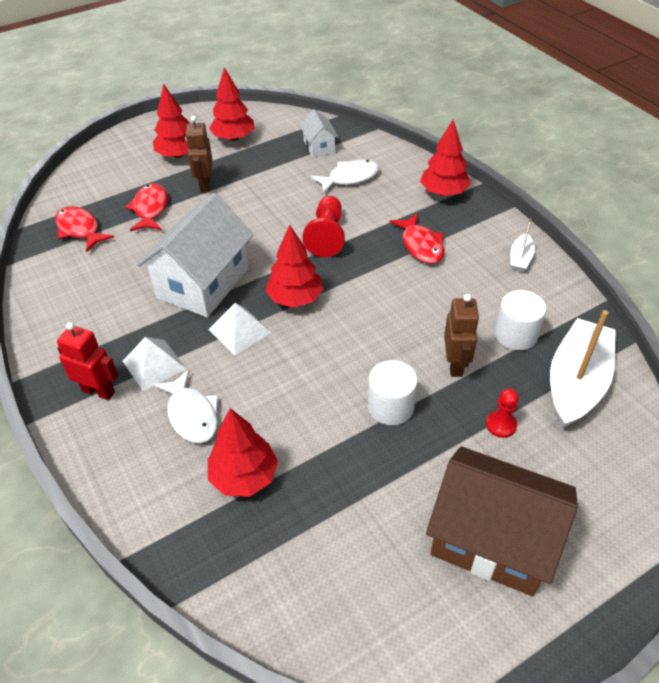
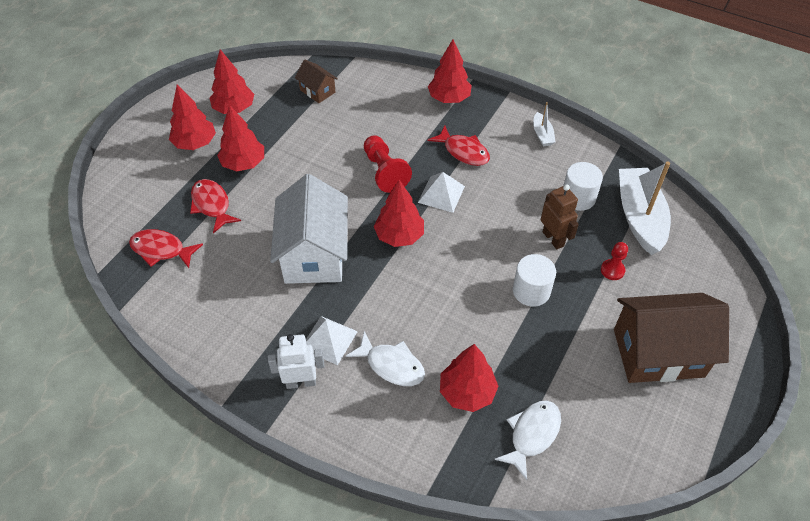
camera: 30 degrees left, 5 degrees up
red robot [57,322,118,400] -> white robot [268,334,324,389]
brown robot [185,116,213,192] -> red tree [217,105,264,172]
white pyramid [208,303,272,356] -> white pyramid moved to [418,172,465,213]
white house [300,109,339,157] -> brown house [295,59,338,103]
white fish [311,160,379,193] -> white fish moved to [494,401,561,480]

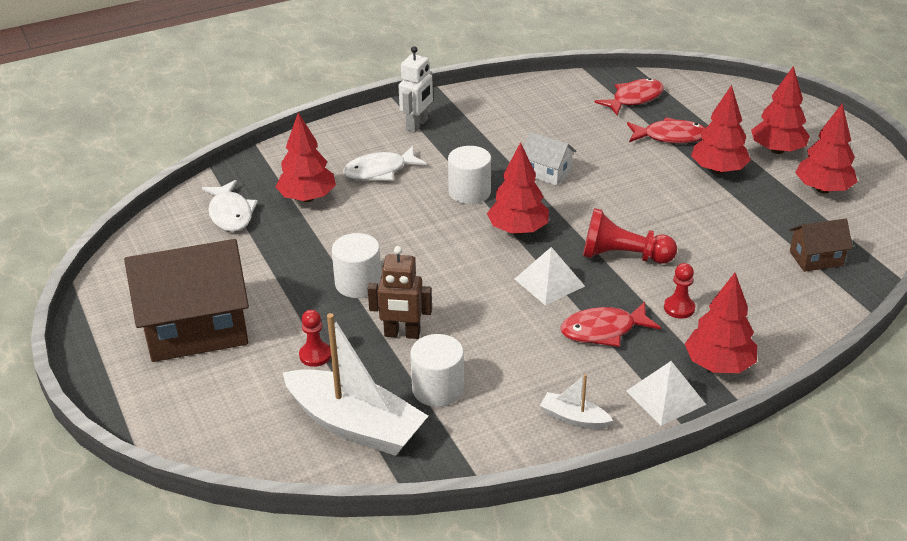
camera: 125 degrees right, 15 degrees down
white house [270,174,348,284] -> white house [524,132,576,186], size x0.48
white pyramid [306,316,358,365] -> white pyramid moved to [627,361,706,426]
brown house [614,293,729,383] -> brown house turned 45 degrees clockwise [124,239,249,362]
none -> white cylinder [448,146,491,204]
none -> red pawn [664,263,695,319]

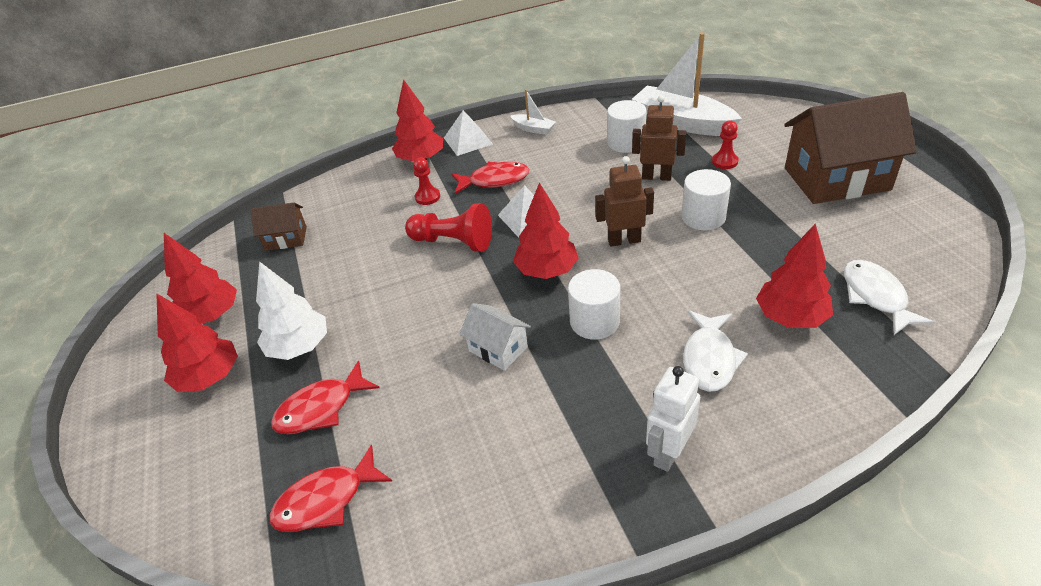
camera: 170 degrees left, 5 degrees up
white fish [343,146,427,180] -> white fish turned 120 degrees clockwise [683,310,748,392]
red fish [627,117,705,144] -> red fish turned 45 degrees counterclockwise [271,360,380,434]
red tree [691,85,751,174] -> white tree [256,261,327,360]
none -> brown robot [595,156,654,246]

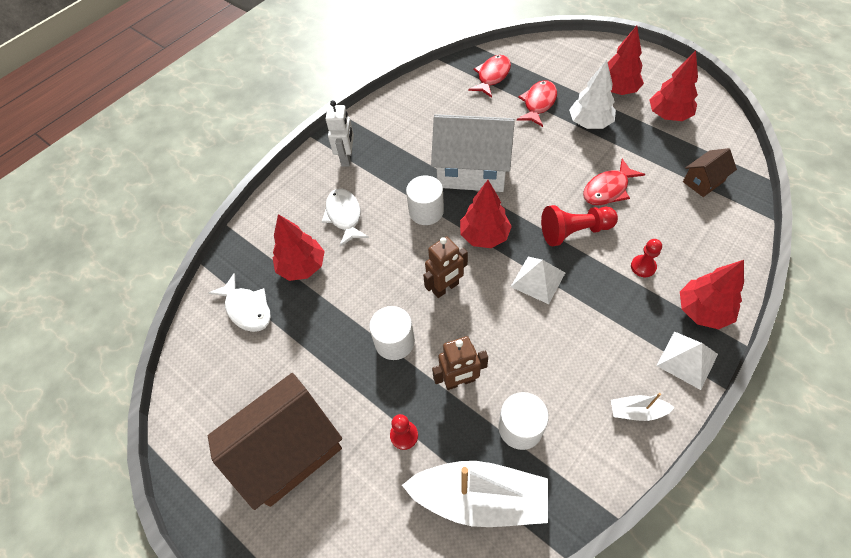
camera: 150 degrees right, 15 degrees up
red fish [452,162,529,194] -> red fish moved to [583,159,645,206]
white house [459,303,531,371] -> white house [431,114,515,192], size x2.09

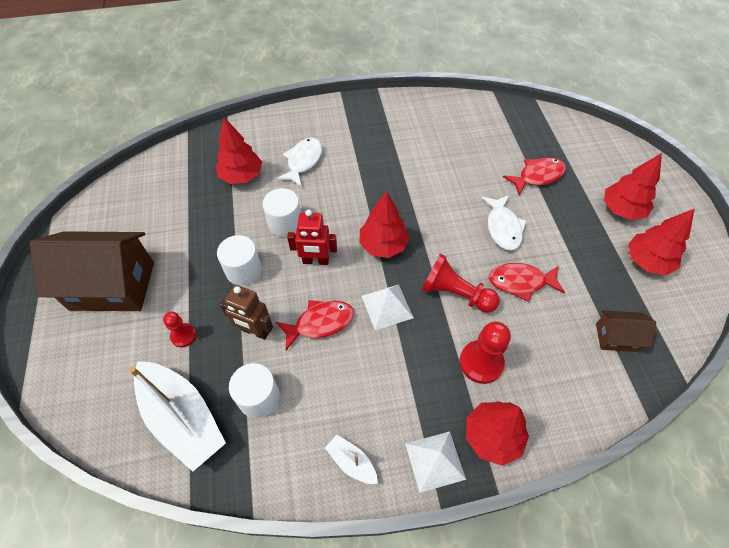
camera: 35 degrees right, 0 degrees up
white fish [209,273,271,332] -> white fish moved to [481,195,526,250]
white robot [326,100,354,167] -> none
white cylinder [406,175,444,225] -> white cylinder moved to [262,188,301,237]
brown robot [423,236,468,298] -> red robot [287,210,337,265]
white house [431,114,515,192] -> none
red fish [468,55,511,98] -> red fish moved to [276,300,354,350]
white tree [569,59,616,129] -> none
red pawn [631,239,662,277] -> red pawn [460,321,511,384], size x1.69

